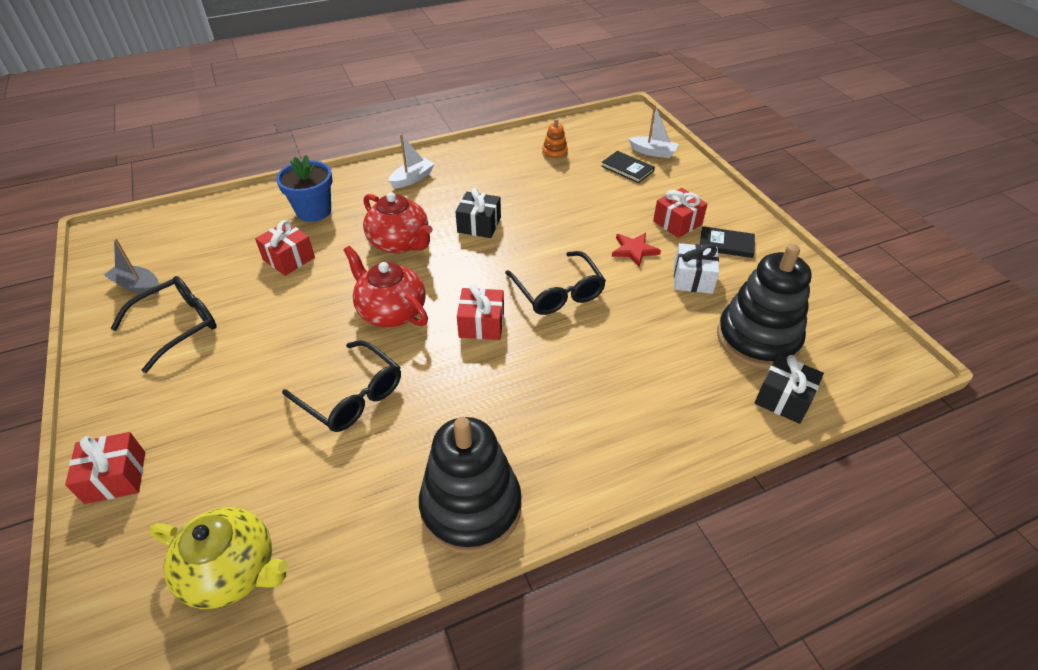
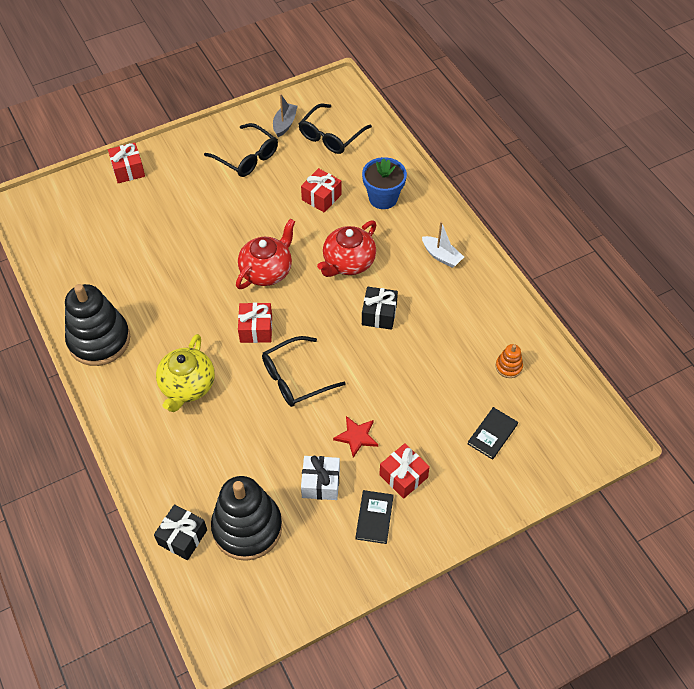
camera: 85 degrees right, 10 degrees up
yellow teapot [149,507,289,609] -> yellow teapot moved to [156,334,215,412]
black glasses [282,340,401,432] -> black glasses moved to [299,104,372,154]
white boat [629,105,678,158] -> none

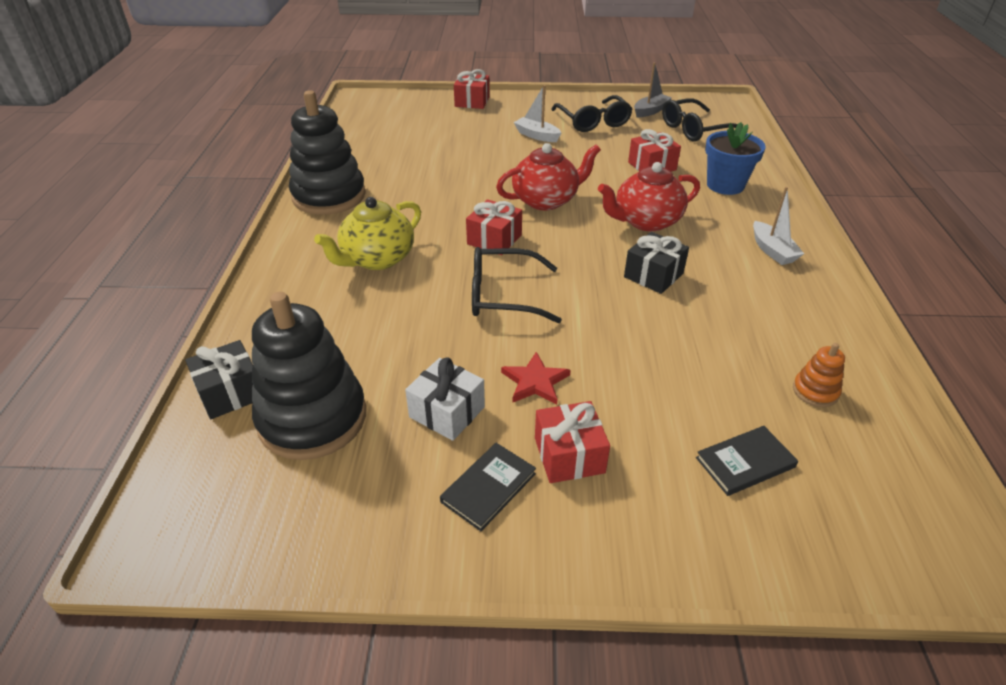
camera: 30 degrees right, 15 degrees down
none -> white boat [514,85,561,142]

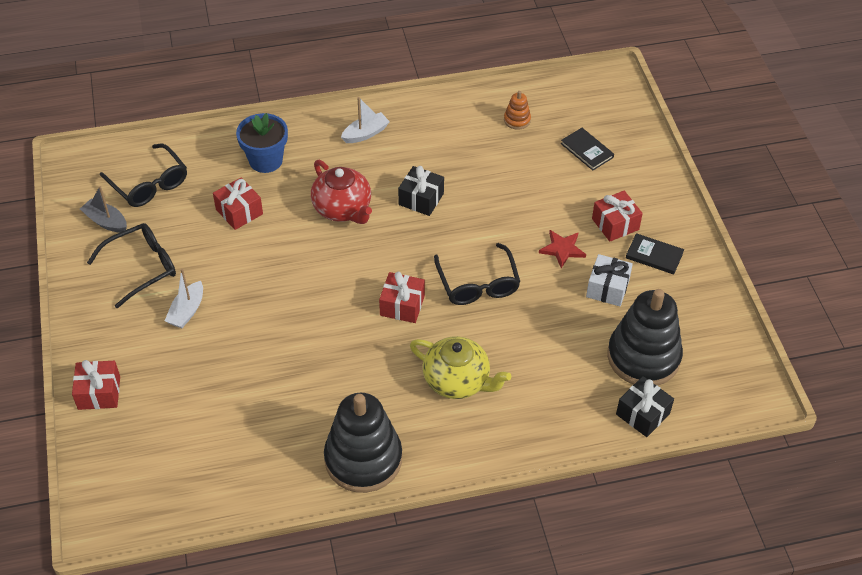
camera: 105 degrees left, 10 degrees up
red teapot [496,143,601,210] -> none

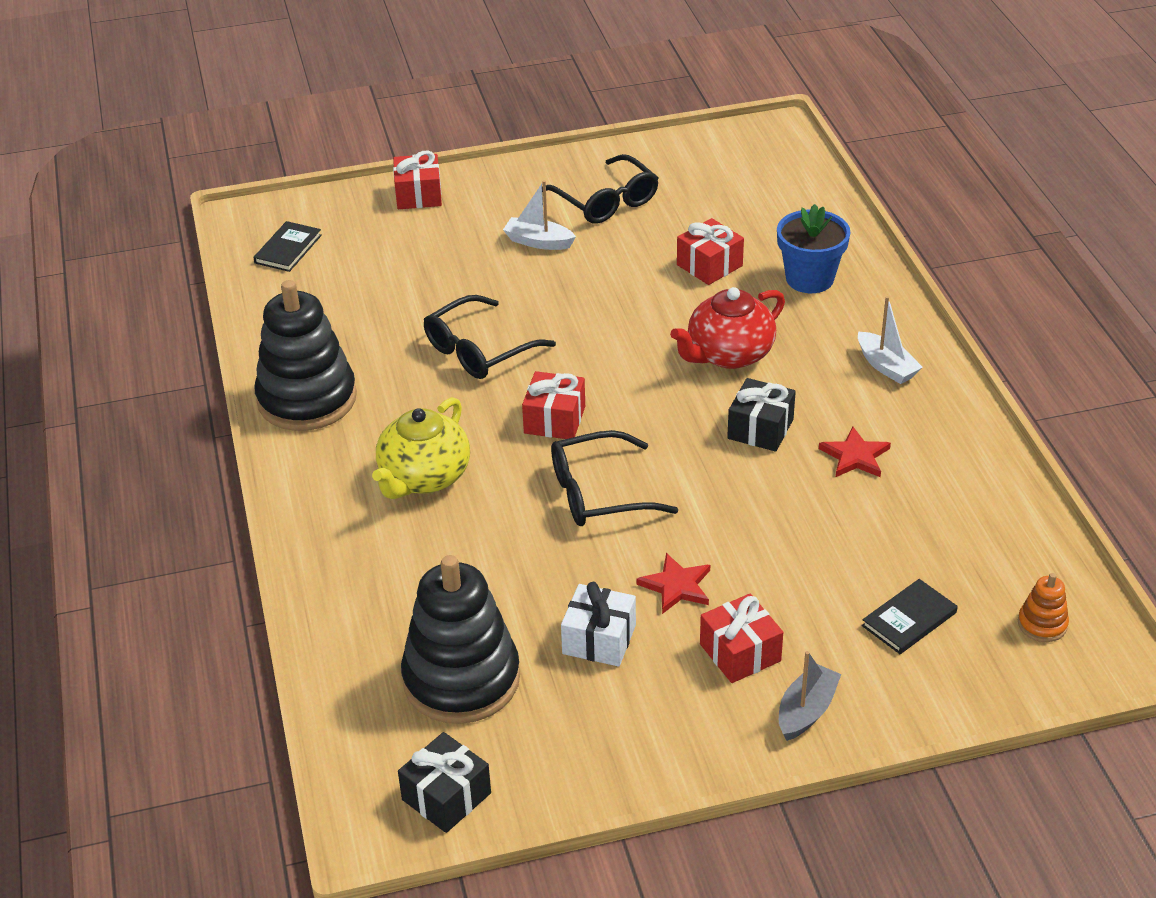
camera: 90 degrees right, 10 degrees down
grey boat [80,186,127,233] -> grey boat moved to [779,651,841,741]
black glasses [100,144,187,207] -> black glasses moved to [424,295,556,379]
orange stacking toy [504,91,531,130] -> orange stacking toy moved to [1018,573,1069,642]
black gift [616,376,674,437] -> black gift moved to [398,732,491,833]
black book [626,233,684,274] -> black book moved to [253,221,322,272]
none -> red star [819,426,891,477]

